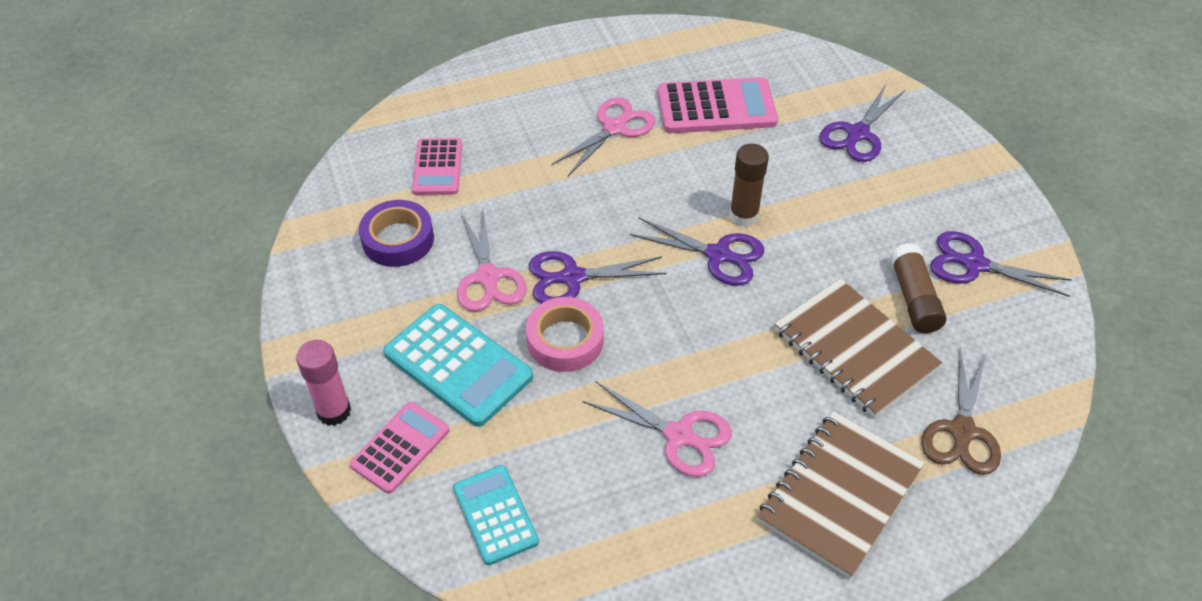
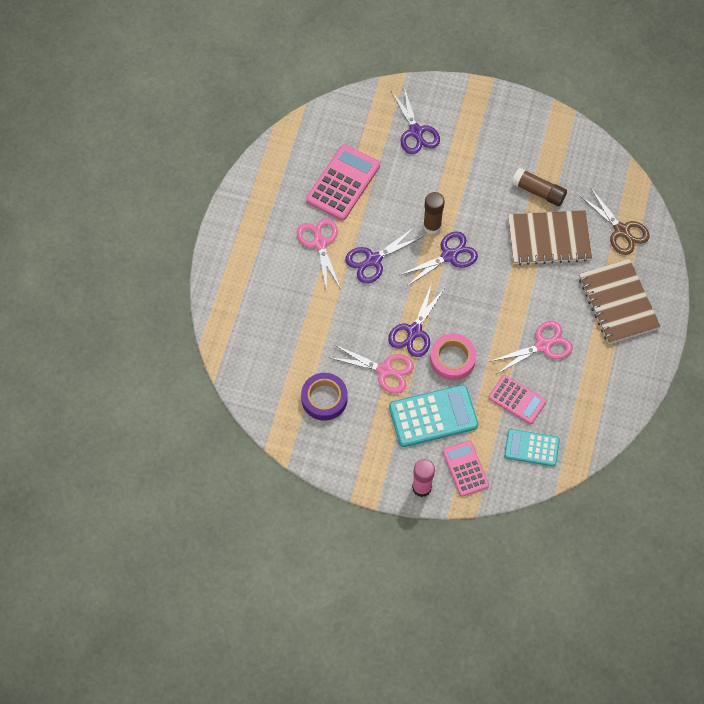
camera: 55 degrees left, 15 degrees up
pink calculator [412,138,462,195] -> pink calculator moved to [488,375,547,424]
purple scissors [930,231,1072,297] -> purple scissors moved to [345,226,424,283]

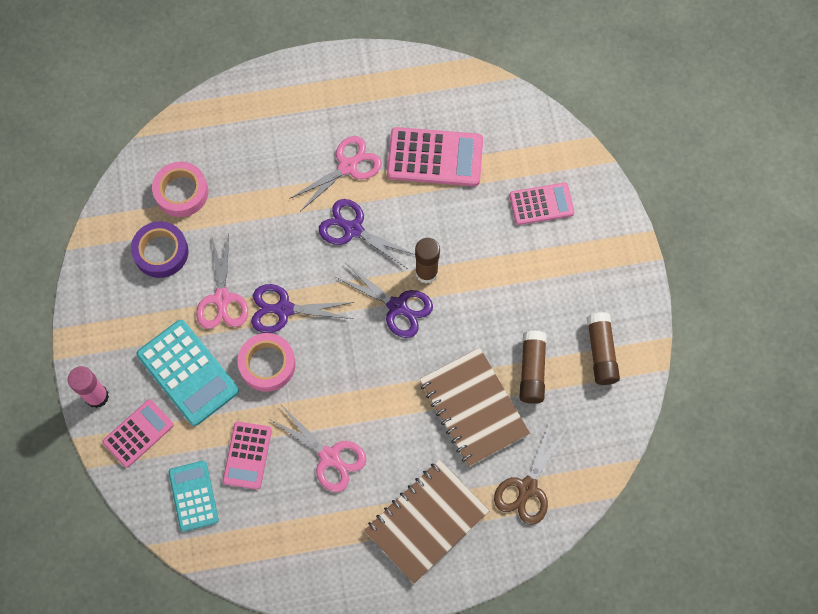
camera: 65 degrees right, 5 degrees up
purple scissors [391,88,440,154] -> pink calculator [509,183,575,225]
none -> pink tape [152,162,208,217]
none -> brown glue stick [587,312,620,385]

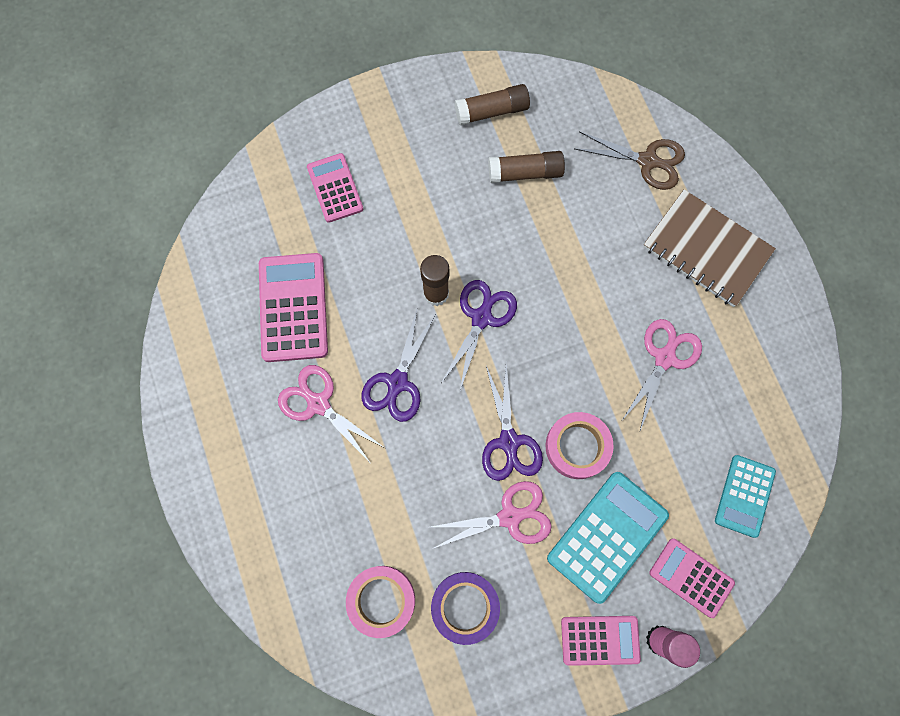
camera: 100 degrees left, 5 degrees up
turquoise calculator [169,460,219,532] -> turquoise calculator turned 45 degrees counterclockwise [715,455,776,538]
pink calculator [223,422,272,490] -> pink calculator moved to [561,616,641,666]
brown notebook [420,348,530,467] -> none

